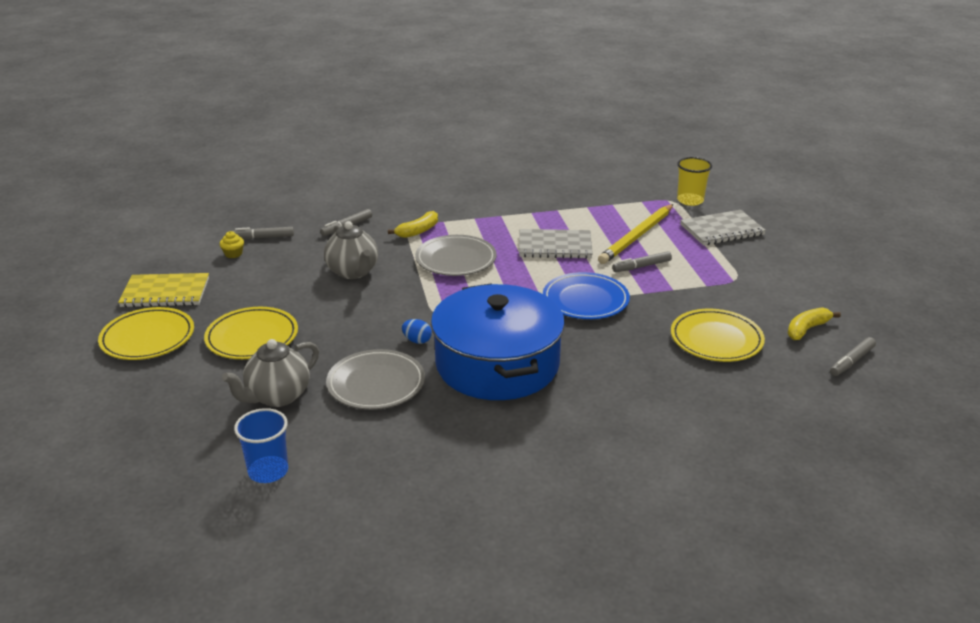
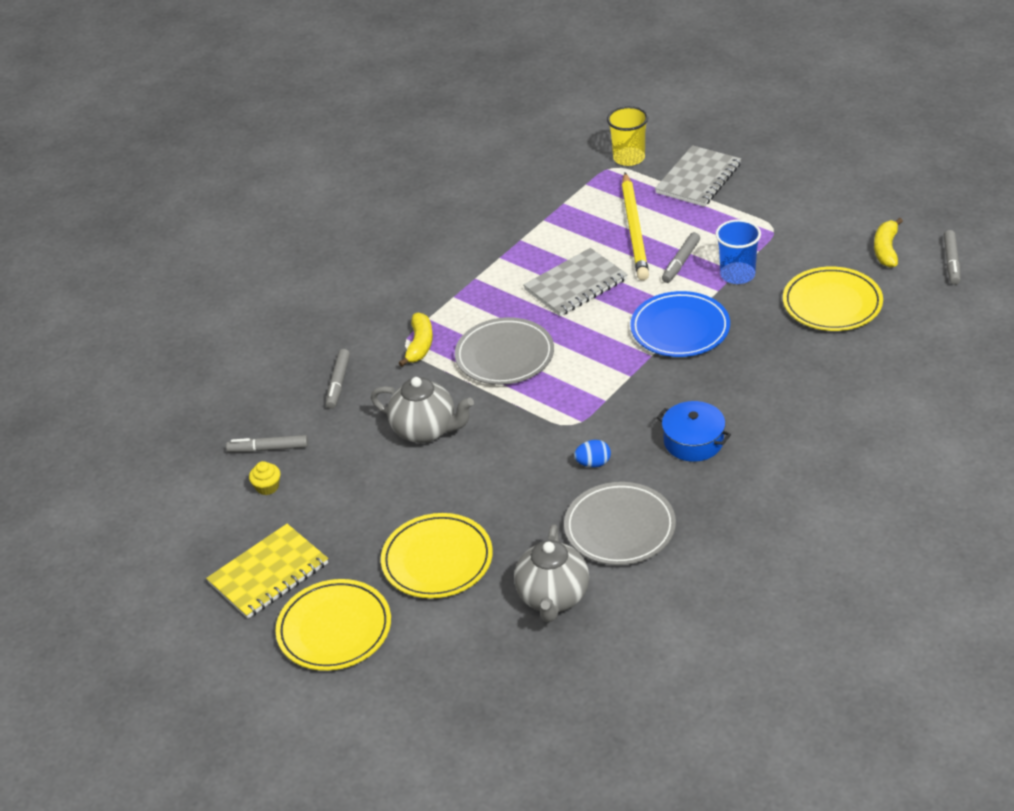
camera: 35 degrees left, 10 degrees up
grey marker [233,227,294,239] -> grey marker turned 45 degrees clockwise [226,435,308,452]
blue cup [234,408,288,483] -> blue cup moved to [715,219,761,284]
blue pot [431,283,565,400] -> blue pot [657,401,731,462], size x0.43

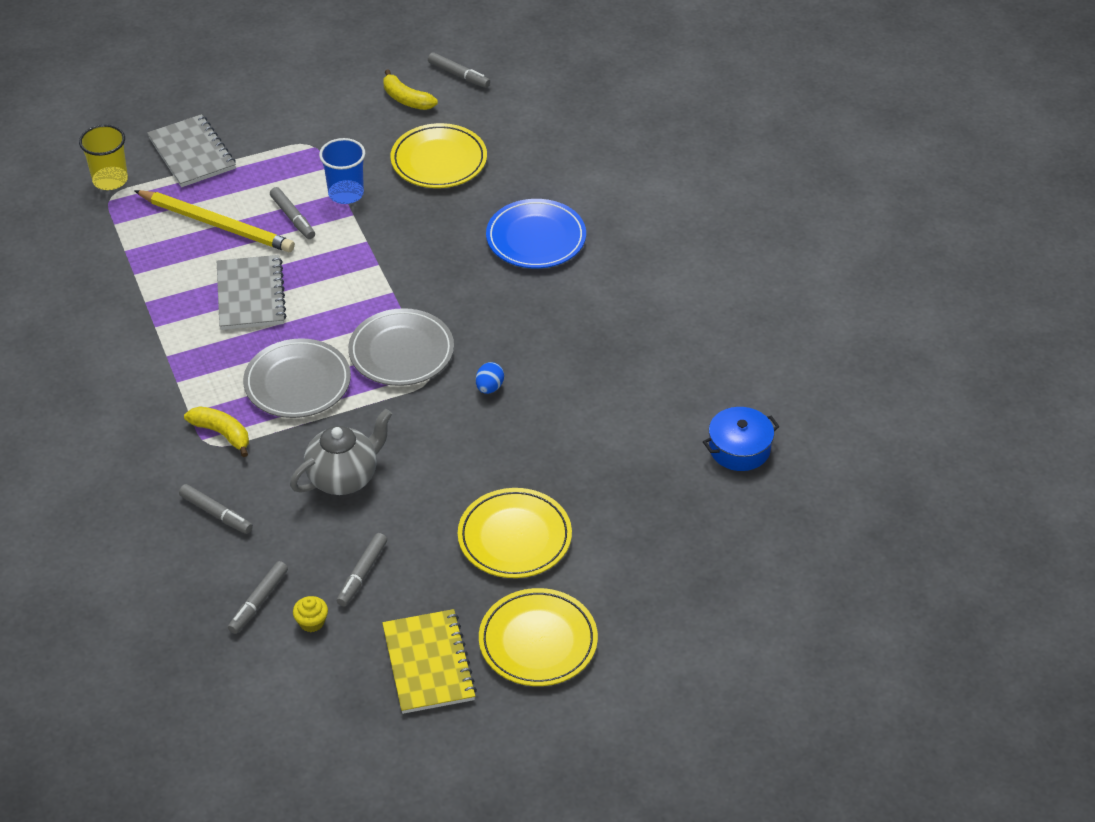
camera: 65 degrees left, 5 degrees up
grey teapot [514,525,589,622] -> none
grey plate [564,482,676,565] -> grey plate moved to [348,308,454,386]
blue plate [630,291,730,357] -> blue plate moved to [486,199,586,268]
blue pot [657,401,731,462] -> blue pot moved to [703,407,780,471]
none -> grey marker [336,533,387,606]

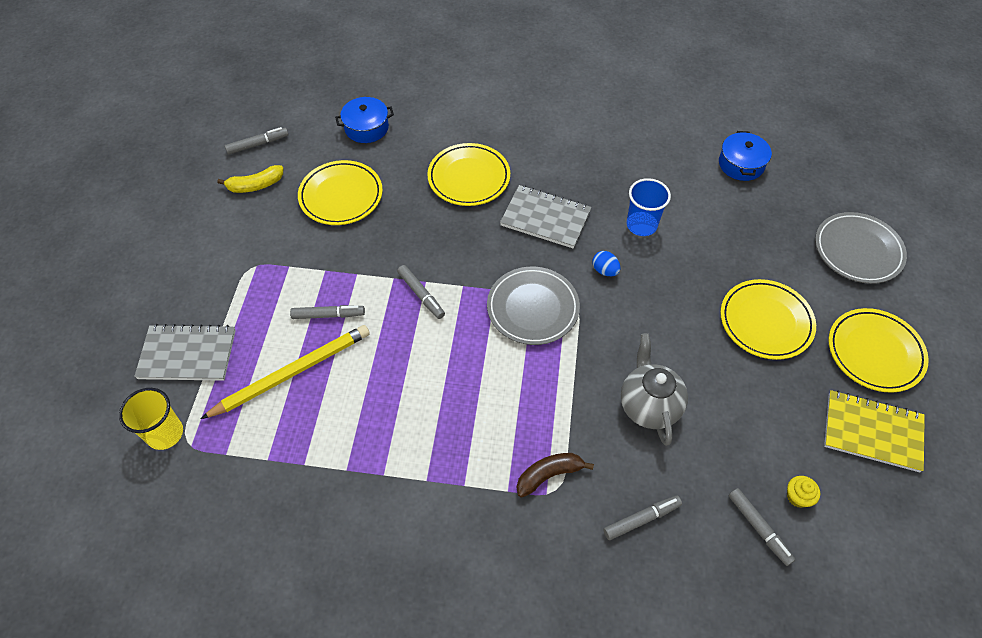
camera: 60 degrees left, 10 degrees up
yellow banana [184,406,249,457] -> brown banana [517,453,594,498]
grey notebook [217,255,287,330] -> grey notebook moved to [500,185,591,249]
grey plate [243,338,351,418] -> grey plate moved to [815,212,907,284]
blue cup [319,138,365,204] -> blue cup moved to [627,178,671,236]
grey marker [336,533,387,606] -> grey marker moved to [397,265,445,319]
blue plate [486,199,586,268] -> yellow plate [427,143,510,206]
none -> blue pot [335,97,394,143]

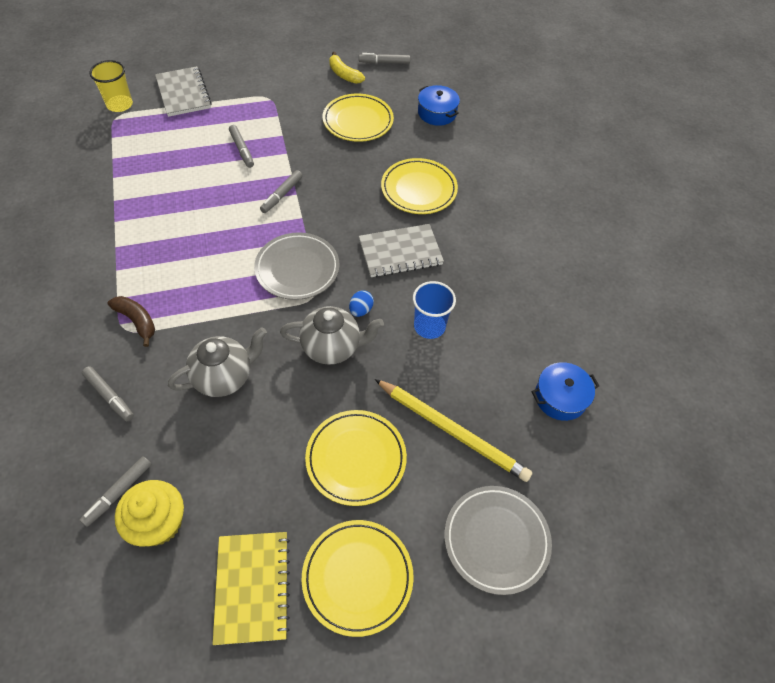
camera: 65 degrees right, 0 degrees up
yellow pencil [201,325,370,419] -> yellow pencil moved to [375,379,533,482]
grey marker [225,127,288,155] -> grey marker turned 135 degrees clockwise [359,53,410,64]
grey notebook [500,185,591,249] -> grey notebook turned 75 degrees clockwise [359,224,444,277]
yellow cupcake [787,476,820,508] -> yellow cupcake [115,480,184,547], size x2.01
none -> grey teapot [280,306,384,365]

